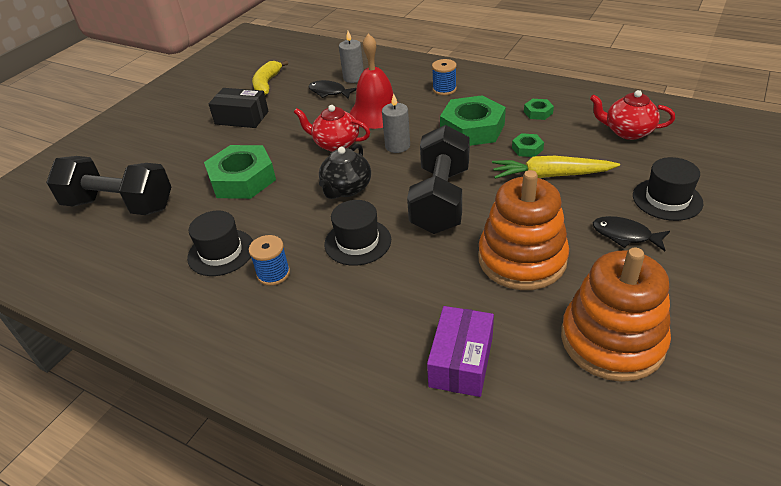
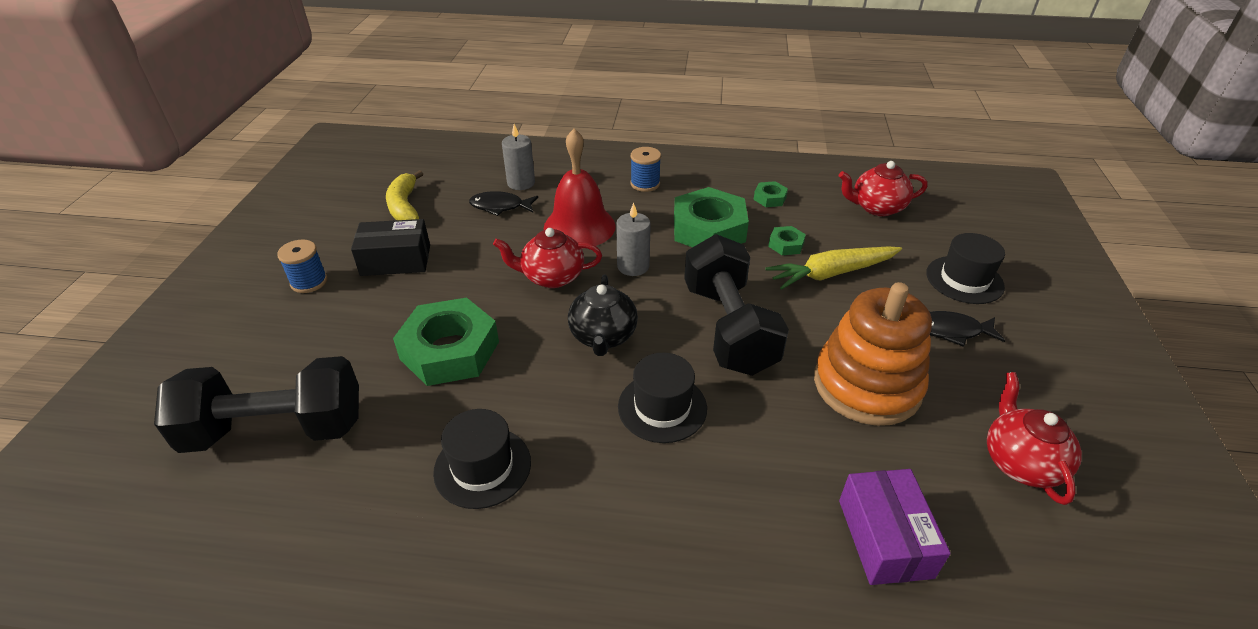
camera: 25 degrees left, 0 degrees up
blue spool [249,235,290,286] -> blue spool moved to [277,239,327,293]
orange stacking toy [561,248,671,382] -> red teapot [987,372,1082,505]

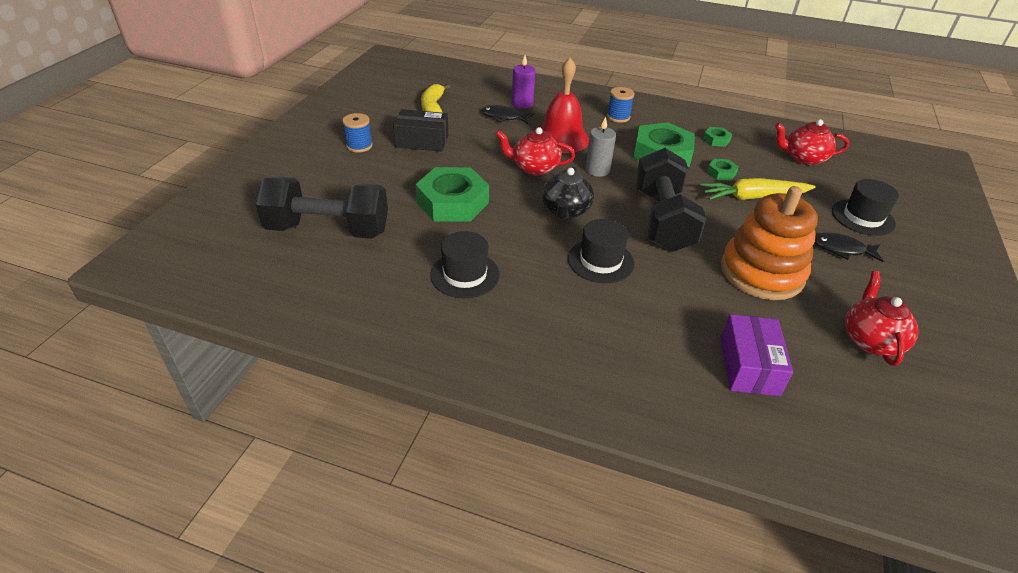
camera: 10 degrees right, 0 degrees up
grey candle [502,124,535,190] -> purple candle [512,56,535,109]

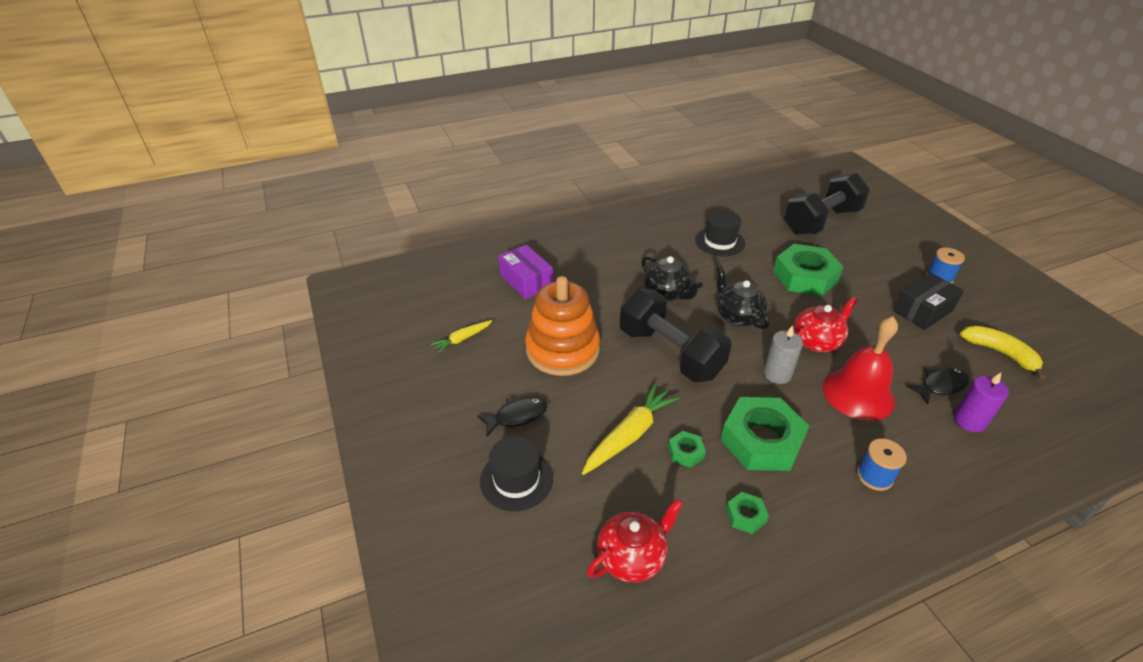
camera: 140 degrees right, 0 degrees up
black hat [568,219,634,283] -> black teapot [641,256,703,301]
red teapot [845,271,919,366] -> yellow carrot [431,320,492,353]

